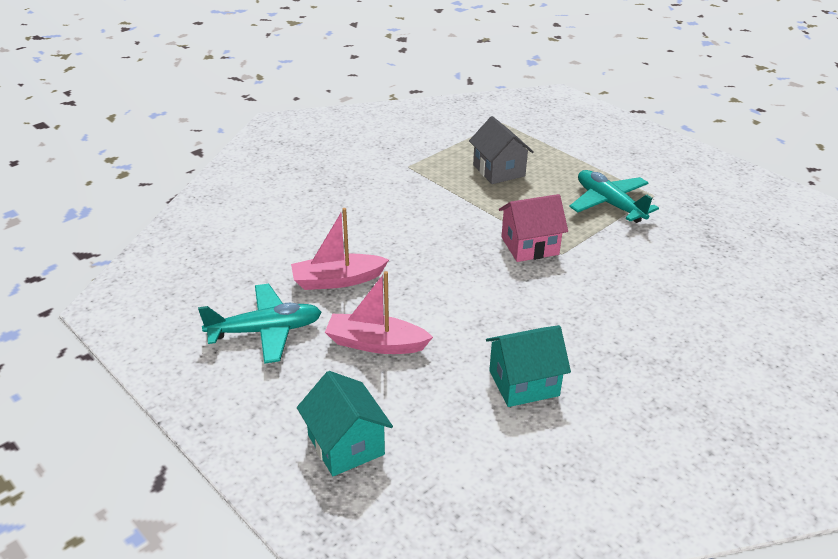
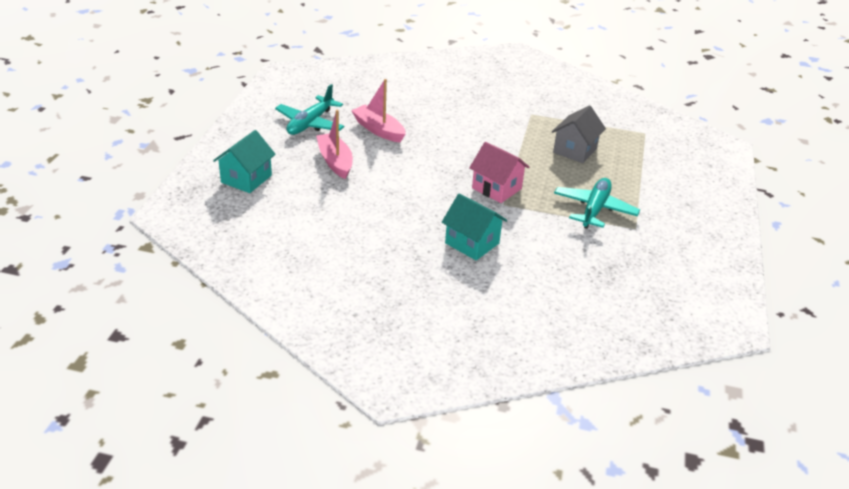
camera: 55 degrees right, 0 degrees up
turquoise plane [198,284,322,364] -> turquoise plane turned 75 degrees clockwise [275,84,345,135]
turquoise house [486,325,571,407] -> turquoise house moved to [442,193,507,261]

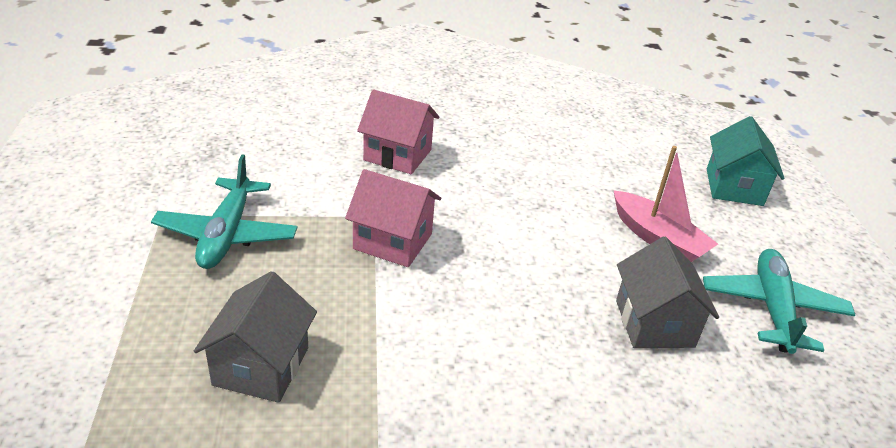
camera: 160 degrees right, 0 degrees up
pink boat [351,79,406,142] -> grey house [616,237,719,348]
turquoise house [442,193,507,261] -> pink house [357,89,439,174]

